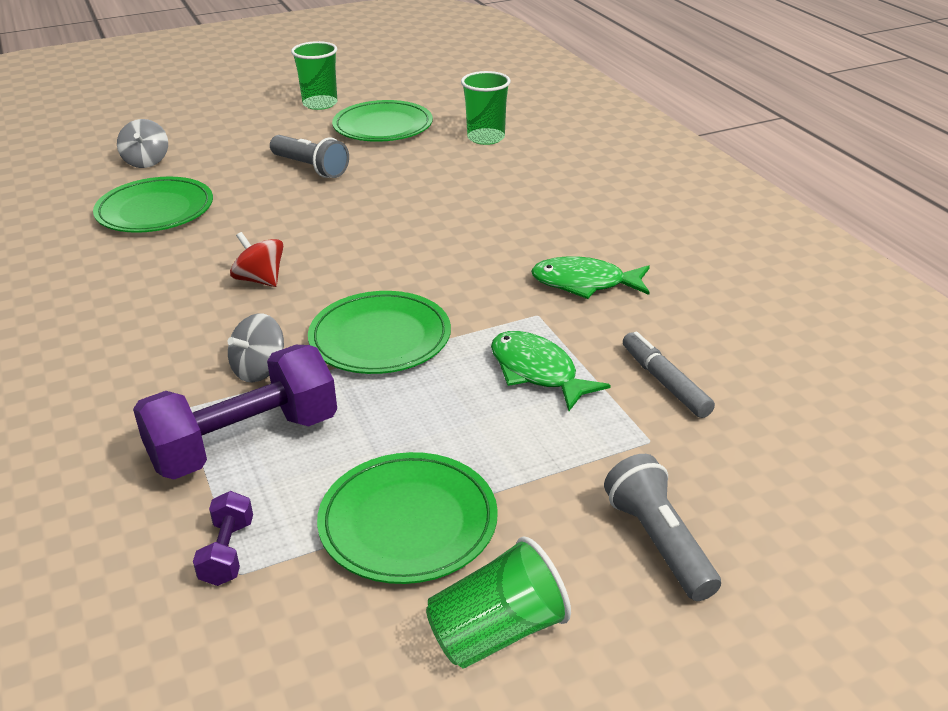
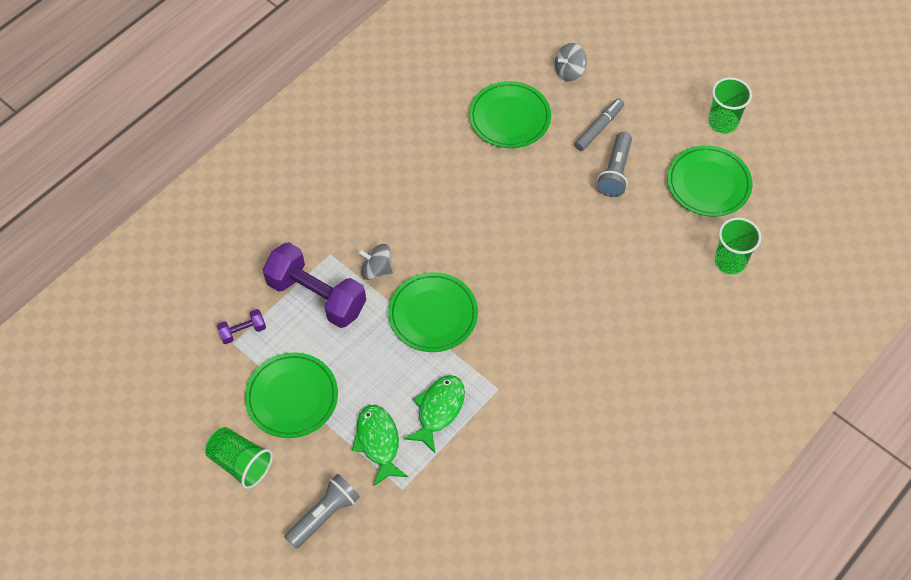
camera: 65 degrees right, 25 degrees up
red spinning top [230,232,283,287] -> none
green fish [531,256,650,299] -> green fish moved to [352,405,408,487]
grey marker [623,332,715,418] -> grey marker moved to [575,98,624,151]

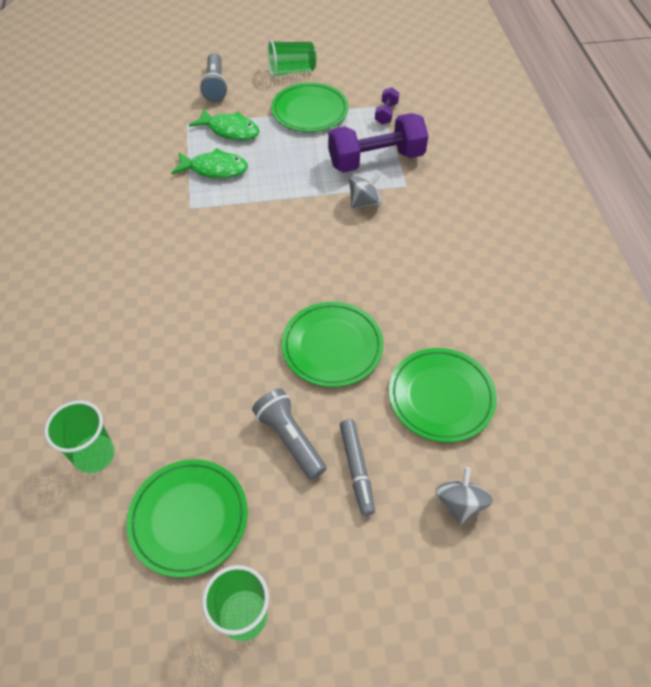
camera: 130 degrees right, 5 degrees down
green plate [388,272,478,352] -> green plate moved to [282,302,384,387]
green fish [404,375,465,453] -> green fish turned 60 degrees counterclockwise [171,148,248,178]

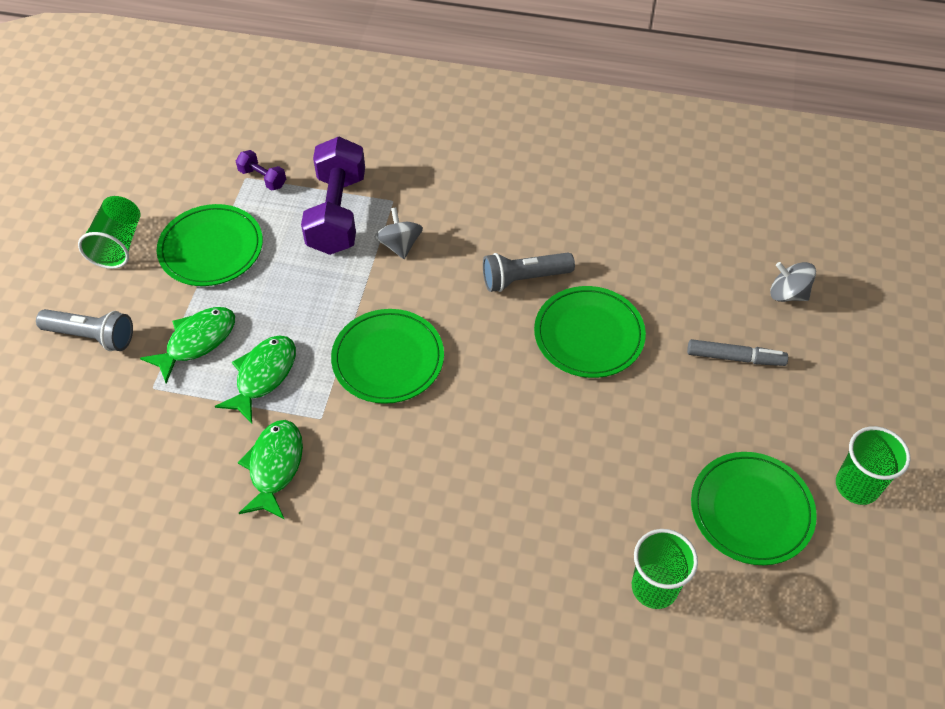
camera: 70 degrees left, 0 degrees up
grey flashlight [252,388,326,480] -> grey flashlight moved to [483,253,575,292]
green plate [389,348,497,442] -> green plate moved to [331,309,444,404]
none -> green fish [238,420,303,519]

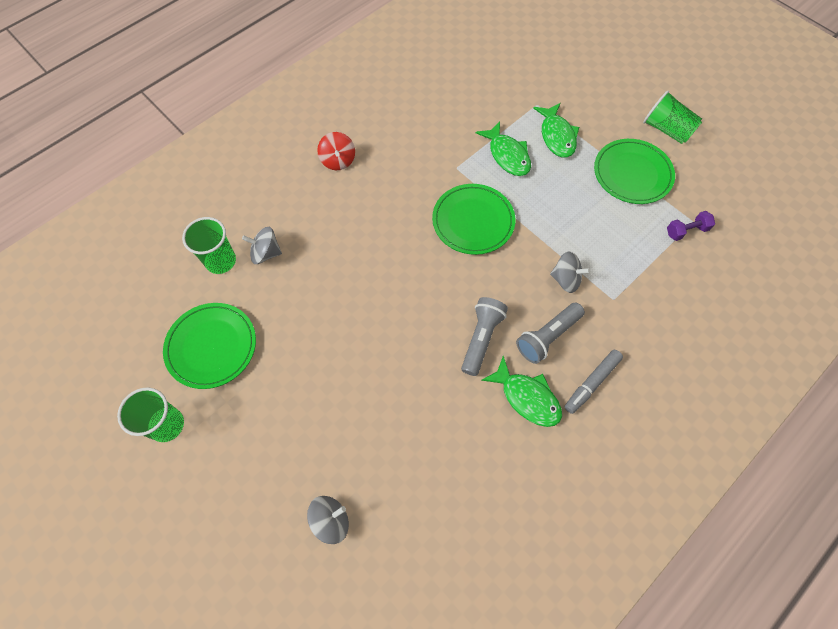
camera: 125 degrees right, 10 degrees up
grey flashlight [36,309,133,351] -> grey flashlight moved to [516,303,585,364]
green fish [238,420,303,519] -> green fish moved to [481,356,562,427]
purple dumbbell [301,136,365,255] -> none
green plate [534,286,646,378] -> none
grey marker [687,339,788,366] -> grey marker moved to [565,350,623,414]
none -> grey spinning top [242,227,282,264]
none -> red spinning top [317,132,355,170]

